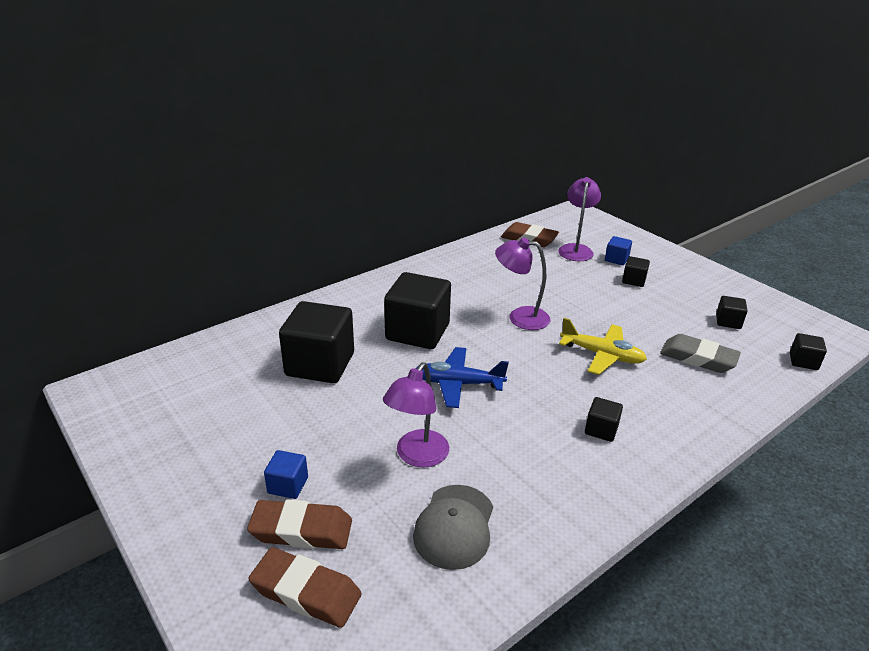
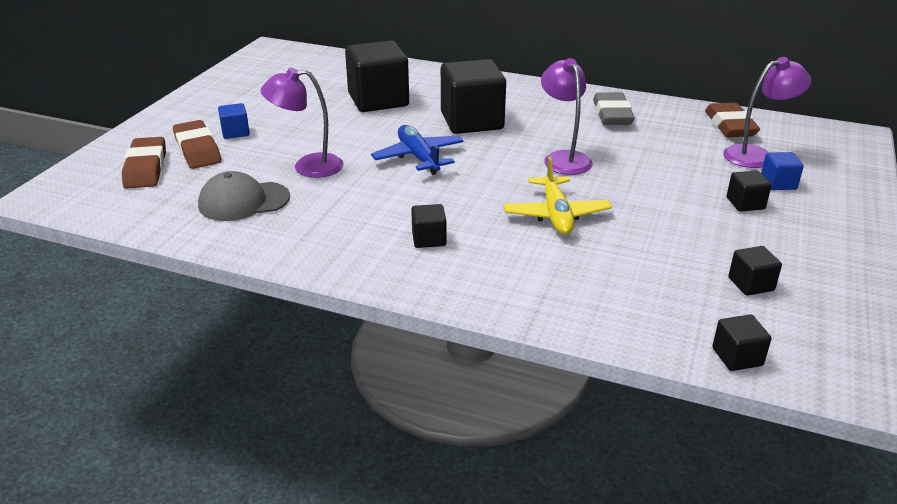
camera: 60 degrees right, 0 degrees up
grey eraser [660,334,741,373] -> grey eraser moved to [593,92,635,125]

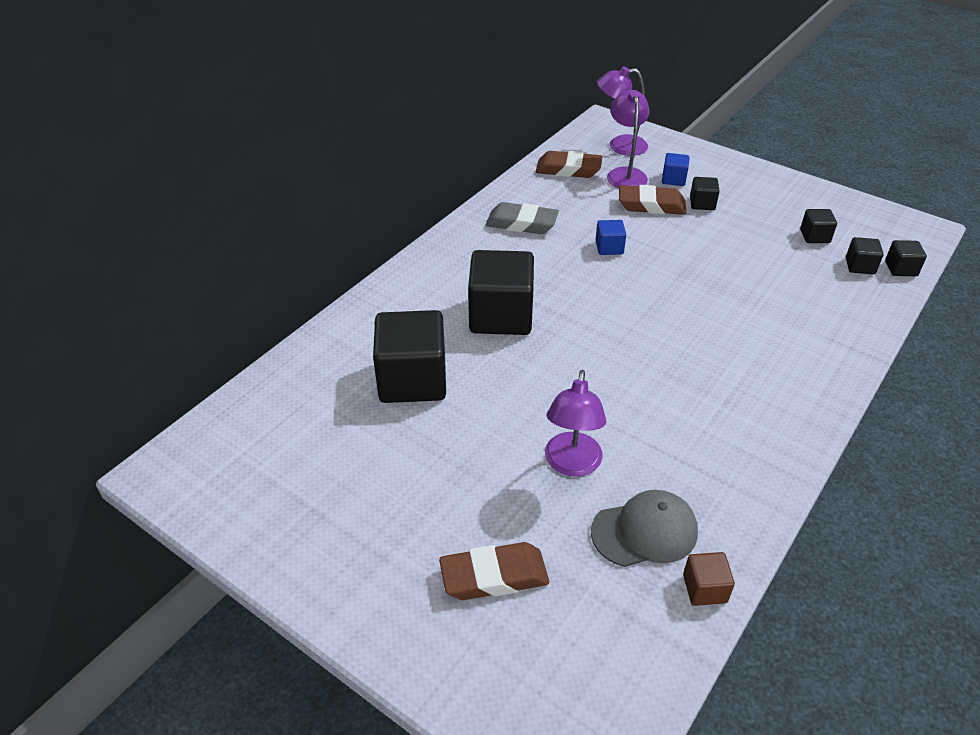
camera: 75 degrees left, 10 degrees up
brown eraser [122,137,166,189] -> brown eraser moved to [619,185,686,215]
grey cap [198,171,290,221] -> grey cap turned 105 degrees counterclockwise [591,490,698,567]
blue cube [218,103,250,139] -> blue cube moved to [596,220,626,255]
blue plane [371,125,464,175] -> none
black cube [411,204,447,248] -> black cube moved to [846,237,884,275]
yellow plane [503,157,612,235] -> none
purple lamp [541,58,593,175] -> purple lamp moved to [597,66,648,156]
none -> brown cube [683,552,735,606]

